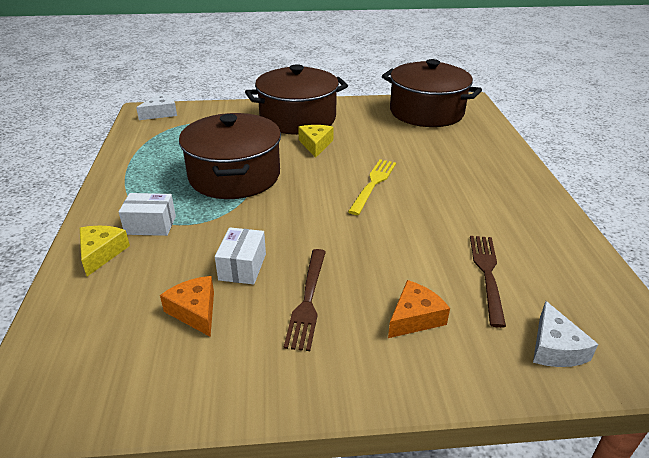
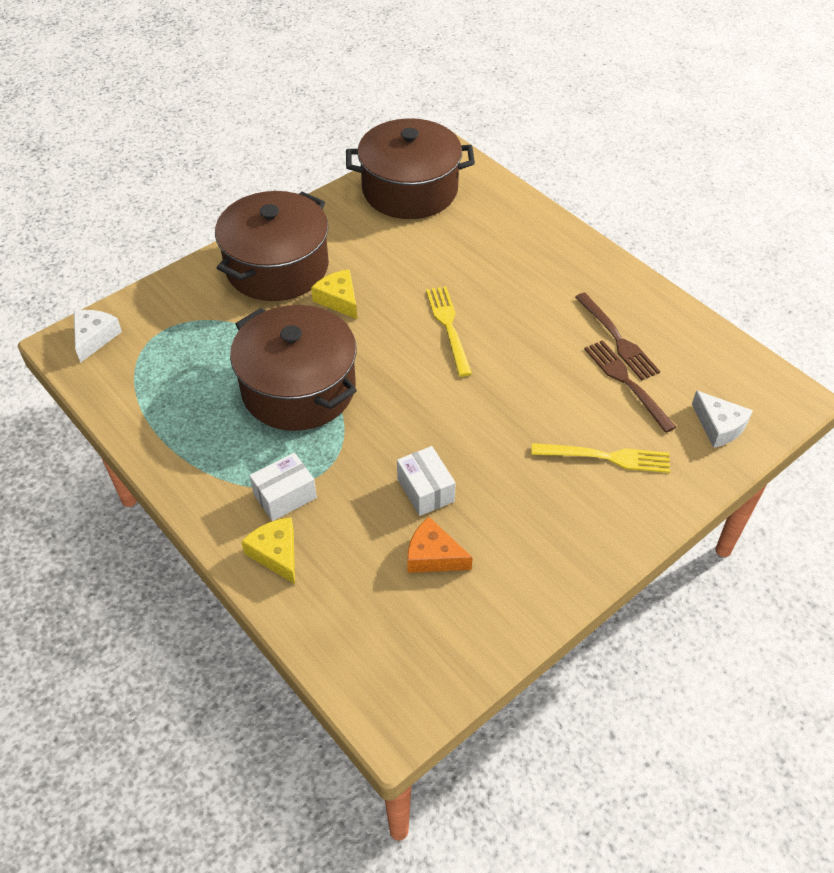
camera: 35 degrees left, 15 degrees up
brown fork [284,249,326,351] -> brown fork moved to [575,292,660,380]
orange cheese [388,280,450,338] -> yellow fork [531,443,670,473]

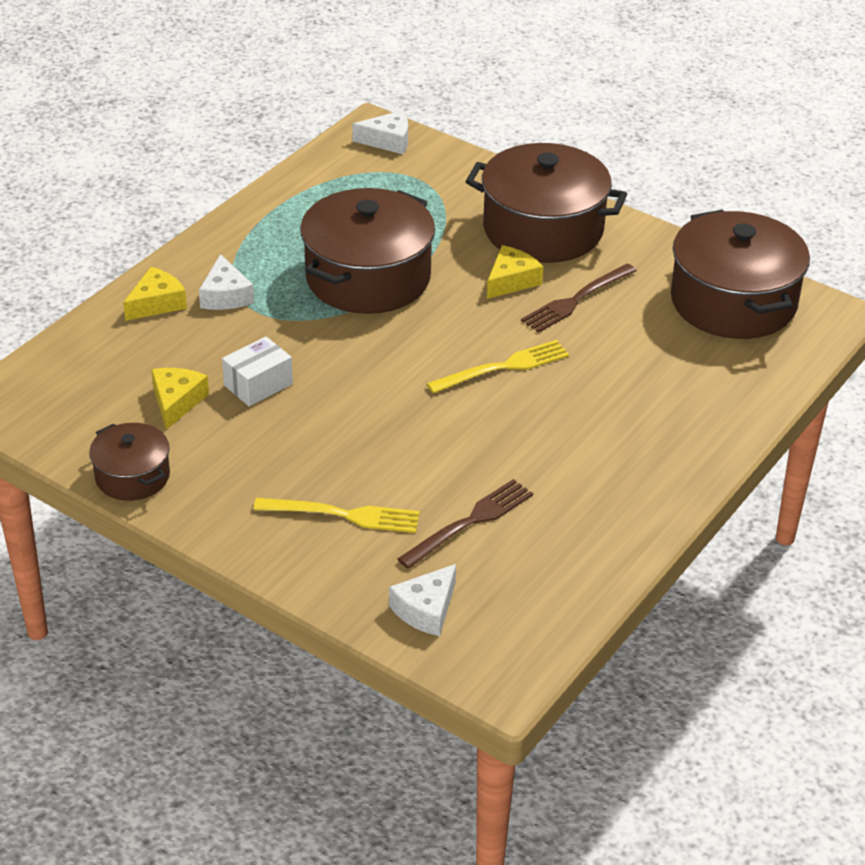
camera: 75 degrees right, 10 degrees down
white box [250,453,317,521] -> white cheese [199,254,254,310]
orange cheese [407,517,473,573] -> yellow cheese [151,368,209,430]
yellow fork [531,443,670,473] -> yellow fork turned 75 degrees counterclockwise [253,498,420,533]
brown fork [575,292,660,380] -> brown fork moved to [521,264,637,333]
none -> brown pot [89,423,170,501]

